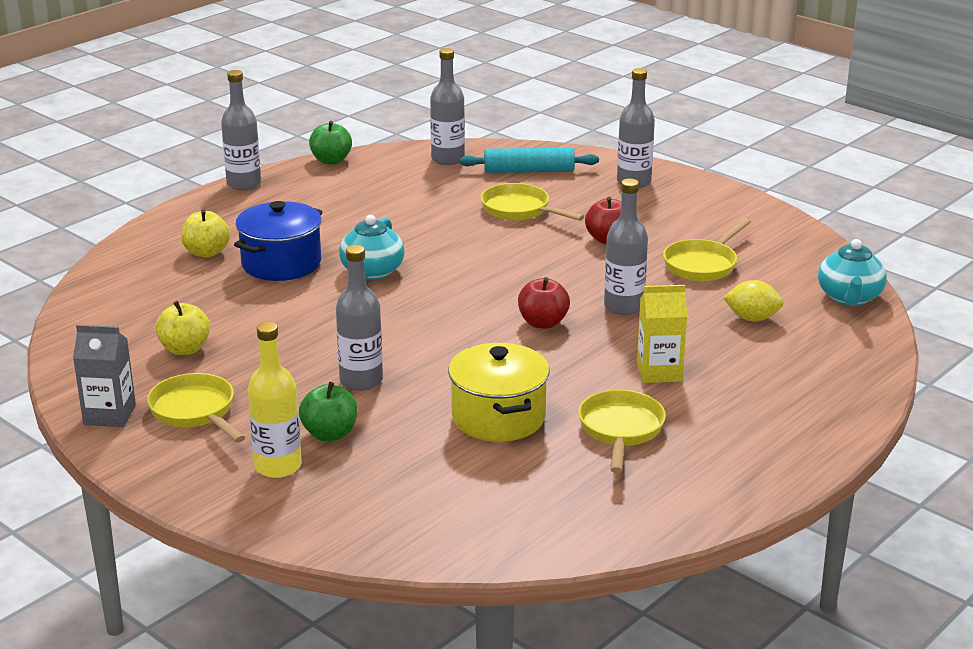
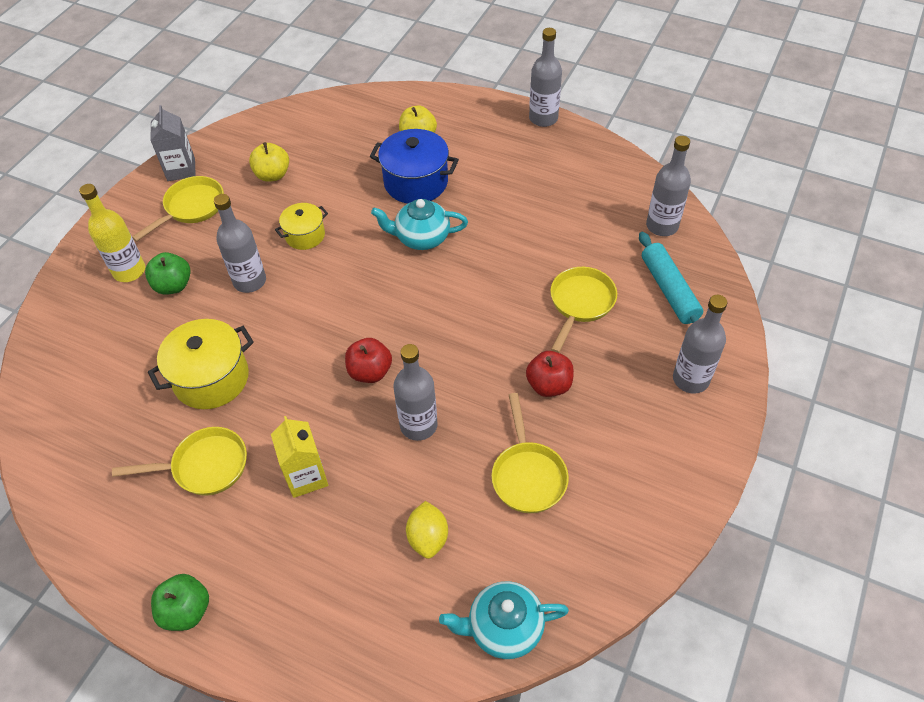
camera: 75 degrees right, 25 degrees up
green apple [309,121,352,164] -> green apple moved to [151,574,209,631]
yellow pan [663,218,751,281] -> yellow pan turned 120 degrees counterclockwise [491,393,569,513]
none -> yellow pot [275,203,328,250]

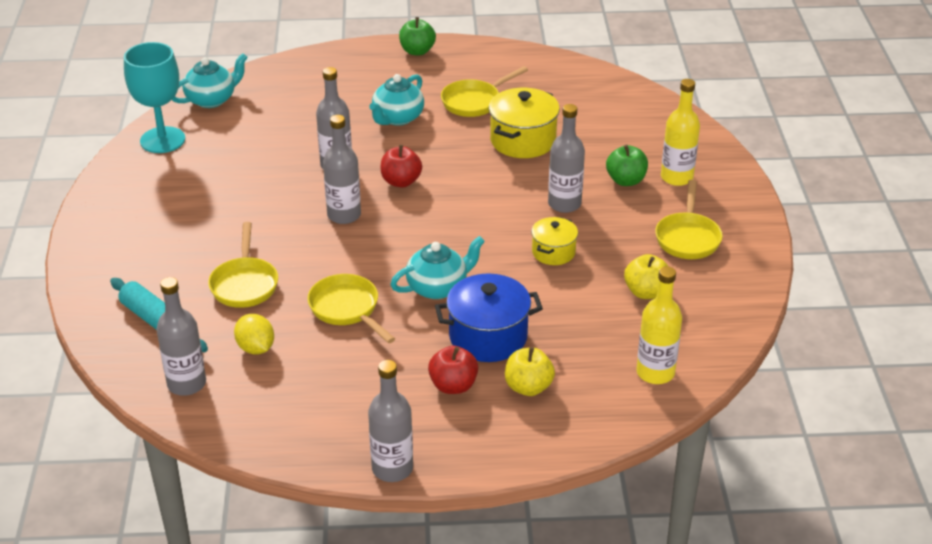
camera: 150 degrees right, 15 degrees down
grey carton [151,105,196,181] -> none
yellow carton [271,416,329,498] -> turquoise teapot [369,74,424,126]
yellow lemon [406,501,448,559] -> yellow lemon moved to [234,314,274,355]
yellow pan [491,393,569,513] -> yellow pan moved to [308,274,395,343]
red apple [526,351,574,397] -> red apple moved to [428,345,478,394]
grey bottle [673,295,727,393] -> grey bottle moved to [323,115,361,224]
none -> turquoise goblet [124,42,185,153]
none -> yellow bottle [636,266,682,384]

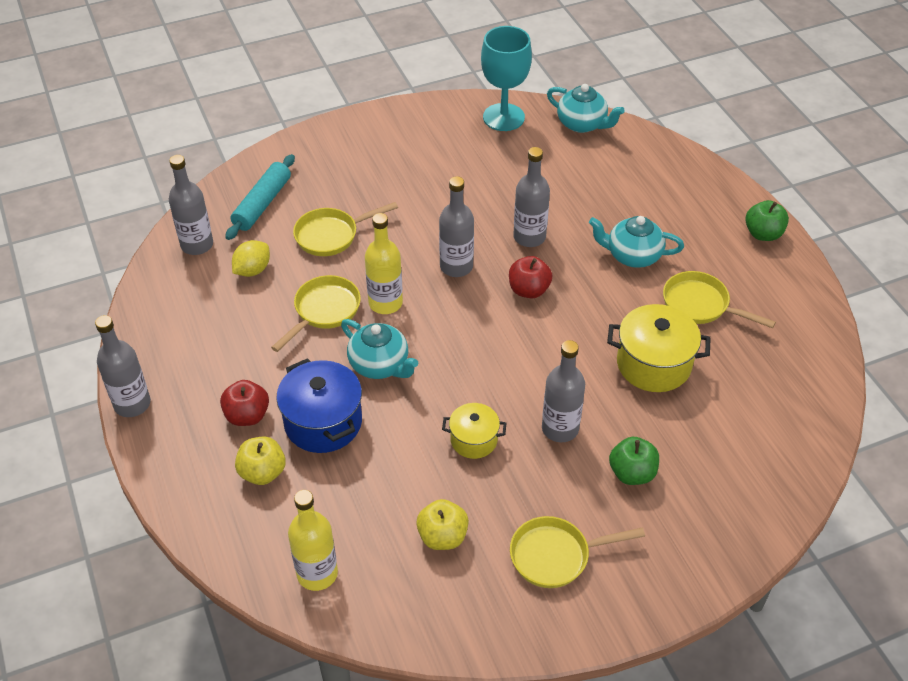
camera: 70 degrees right, 10 degrees up
yellow bottle [661,79,700,186] -> yellow bottle moved to [365,213,403,314]

